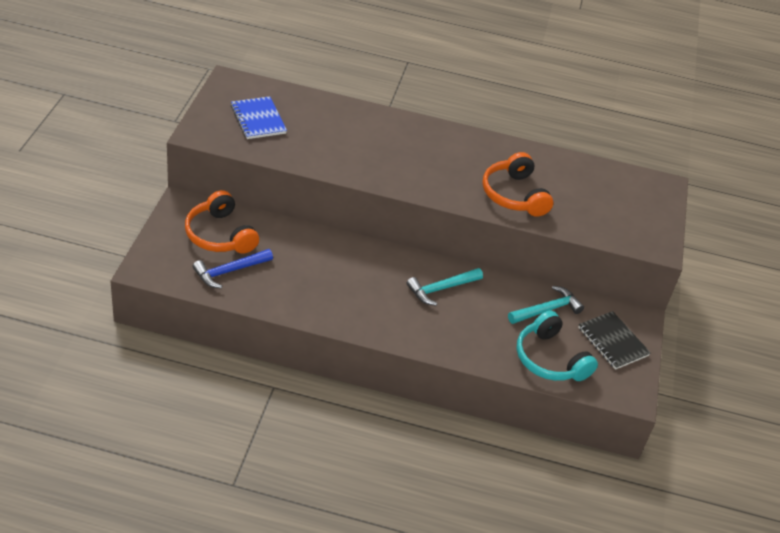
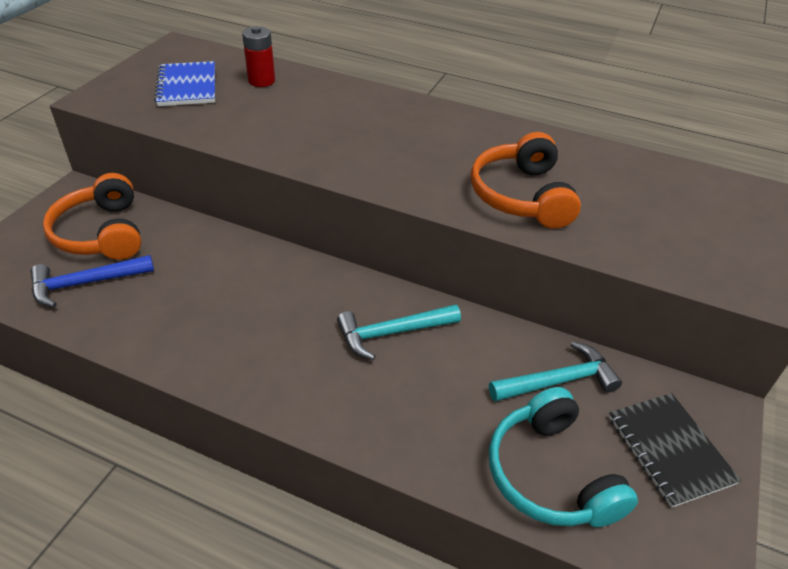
camera: 15 degrees right, 0 degrees up
none -> red battery [242,26,275,87]

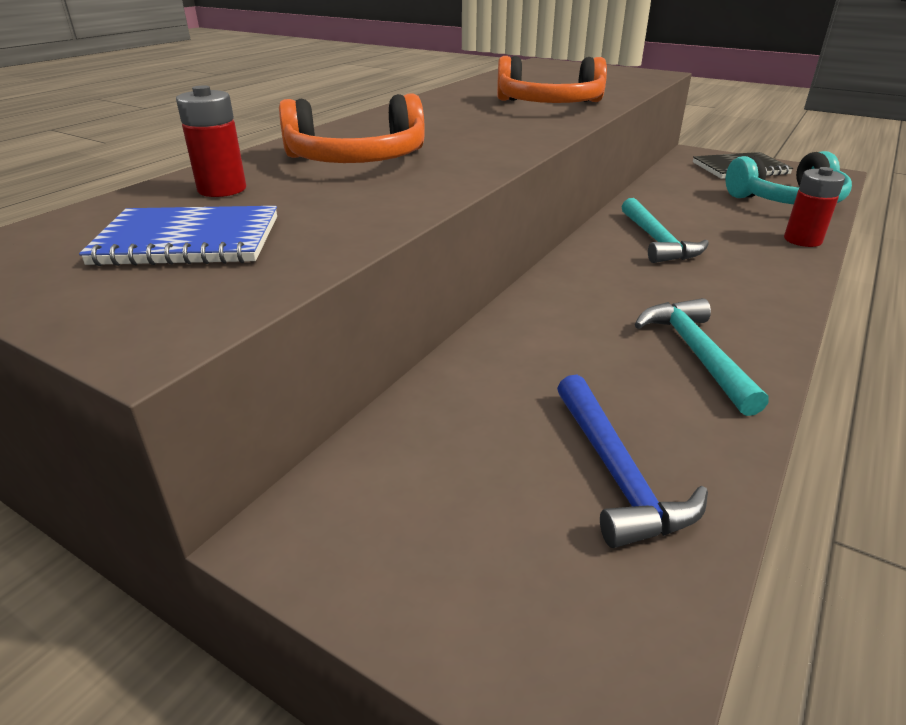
camera: 80 degrees left, 10 degrees down
orange headphones [43,173,141,260] -> orange headphones moved to [279,93,425,163]
turquoise hammer [489,341,622,402] -> turquoise hammer moved to [635,298,769,416]
none -> red battery [784,167,845,247]

